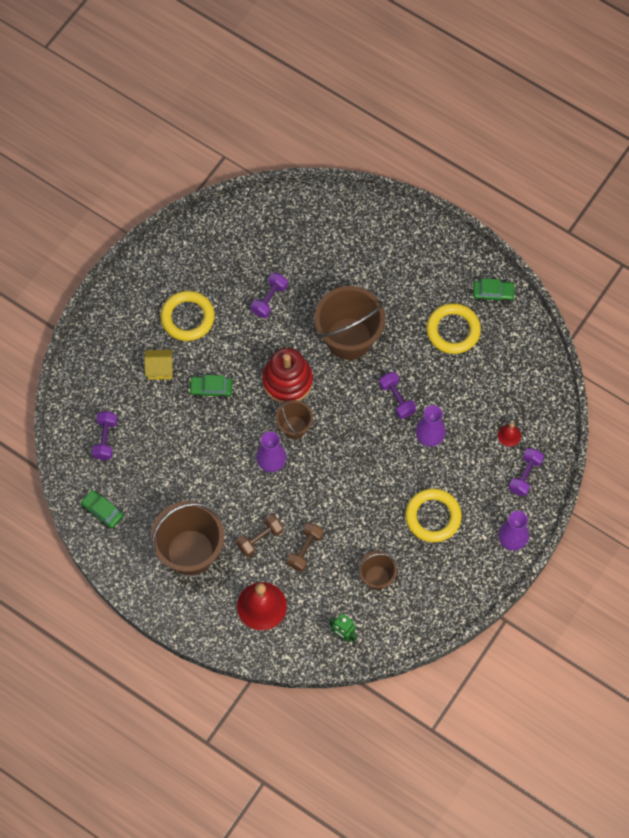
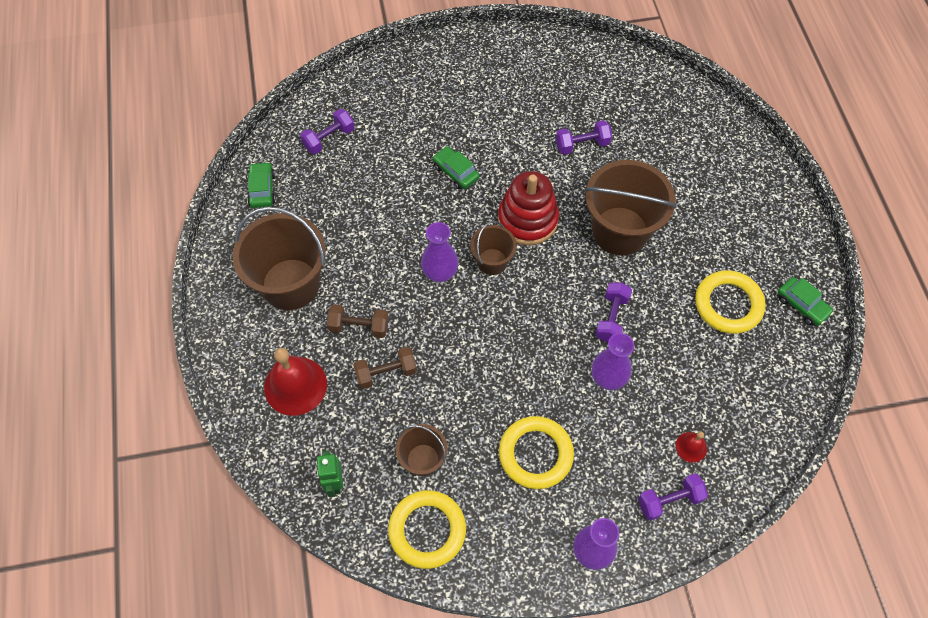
camera: 45 degrees right, 5 degrees down
yellow house [144,350,173,380] -> none
yellow ring [160,291,215,341] -> yellow ring moved to [388,490,466,569]

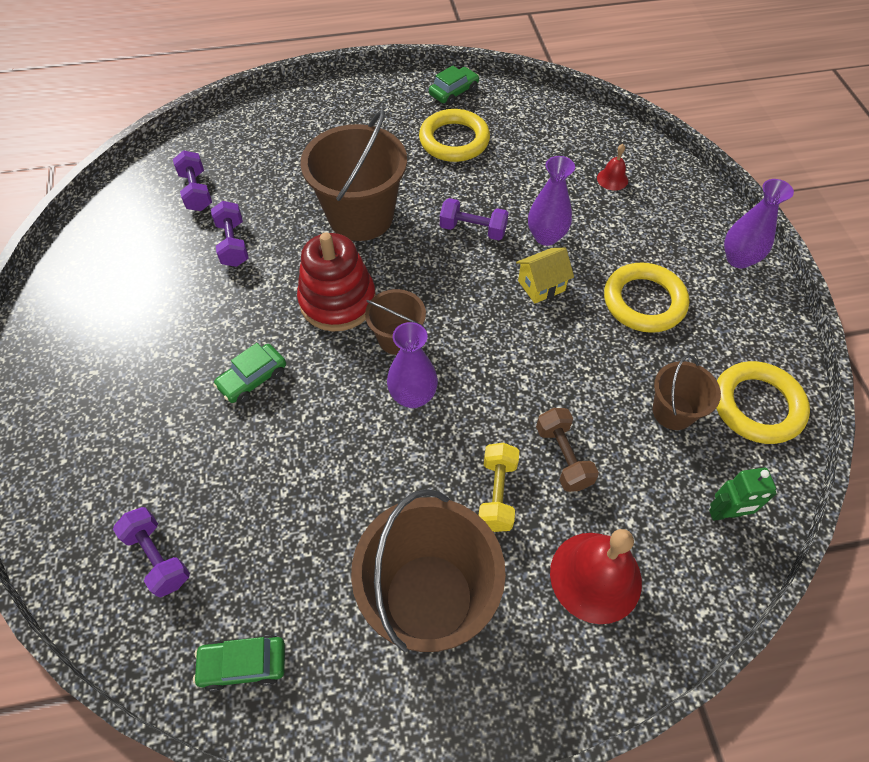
camera: 90 degrees left, 5 degrees down
brown dumbbell [327,304,389,338] -> yellow dumbbell [478,443,519,532]
purple dumbbell [638,473,708,521] -> purple dumbbell moved to [173,150,212,211]
none -> yellow house [516,248,574,304]

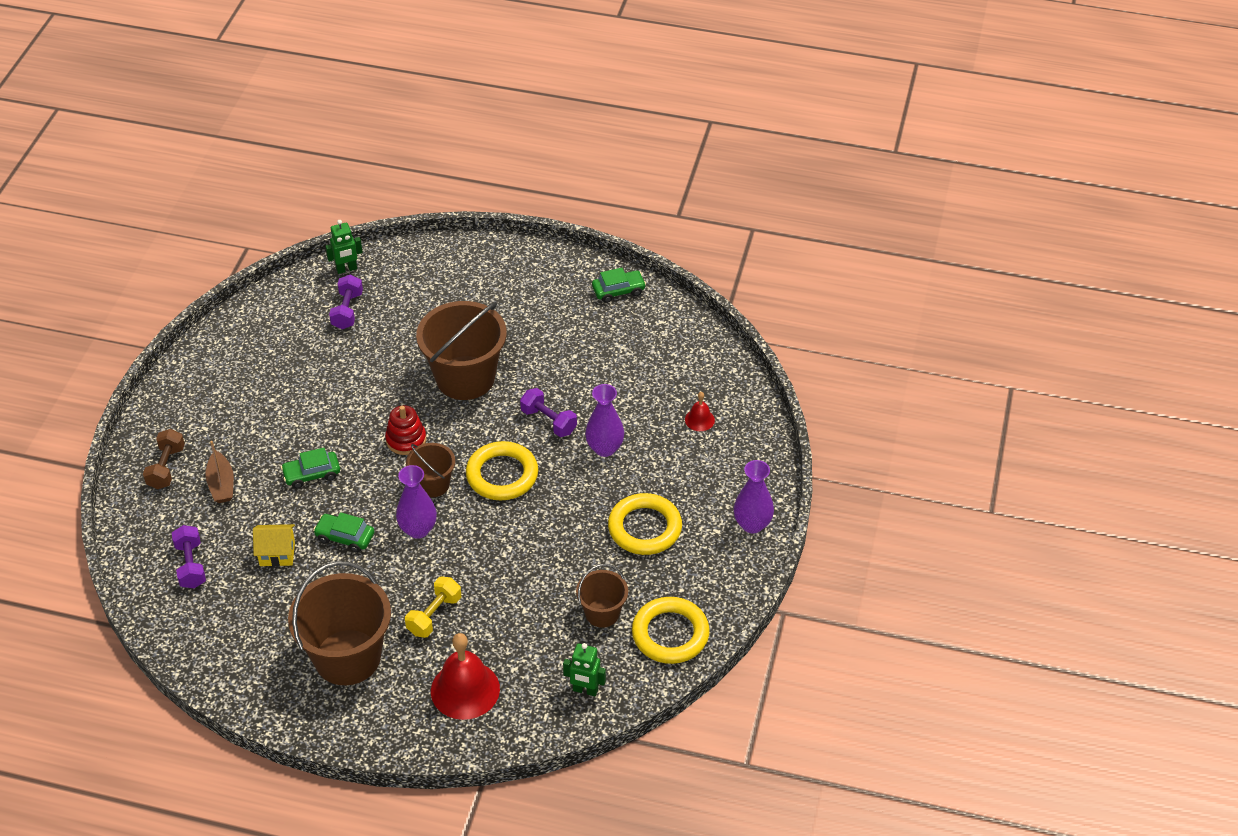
camera: 25 degrees right, 10 degrees down
green car [193,635,285,692] -> green car moved to [313,512,375,553]
purple dumbbell [211,201,248,267] -> none
red stacking toy [297,232,376,331] -> red stacking toy [385,405,426,455], size x0.62
yellow ring [419,109,490,162] -> yellow ring moved to [466,441,538,500]
yellow house [516,248,574,304] -> yellow house moved to [253,524,295,567]
brown dumbbell [536,408,599,492] -> brown dumbbell moved to [143,429,185,489]
none -> brown boat [206,441,234,503]
none -> green robot [325,220,363,274]

